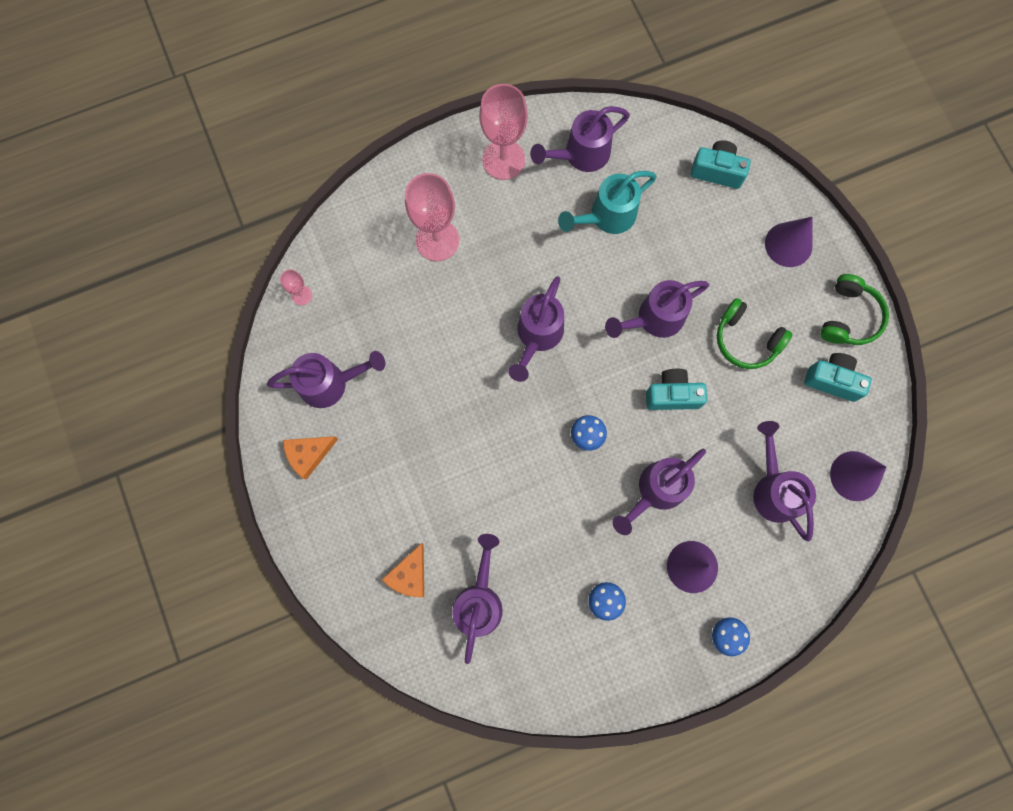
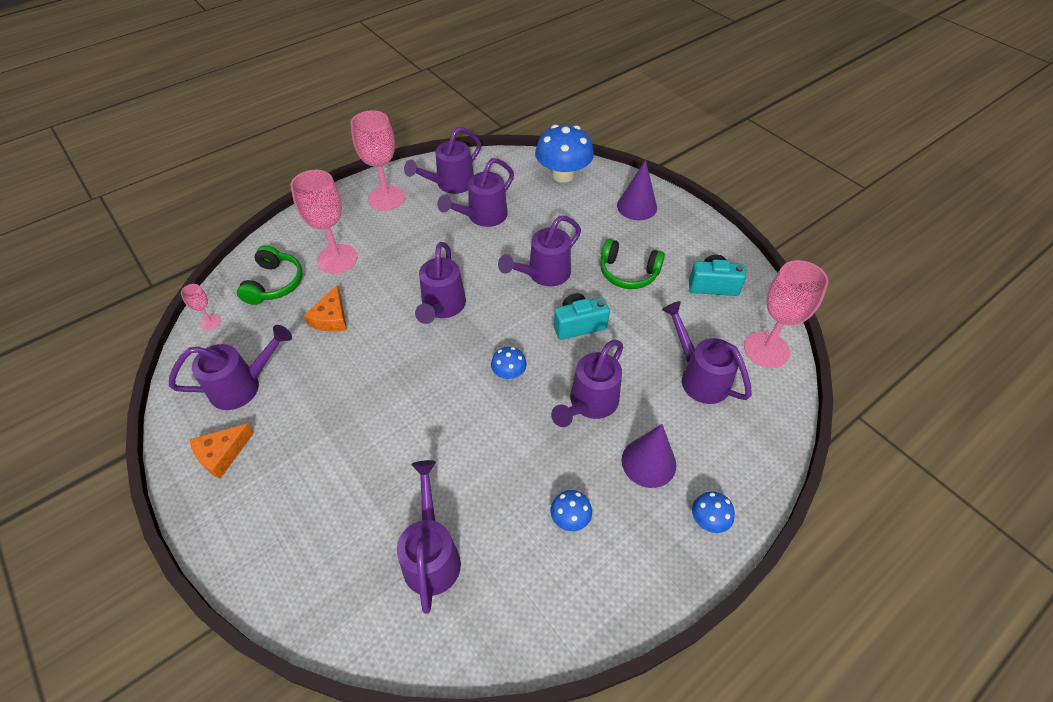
camera: 15 degrees left, 25 degrees down
orange cheese [382,543,424,597] -> orange cheese moved to [304,285,347,332]
turquoise watering can [558,171,657,234] -> purple watering can [437,158,514,227]
turquoise camera [690,141,751,189] -> blue mushroom [535,125,594,183]
green headphones [820,274,889,345] -> green headphones moved to [237,245,303,305]
purple cone [830,451,886,501] -> pink goblet [744,260,828,368]

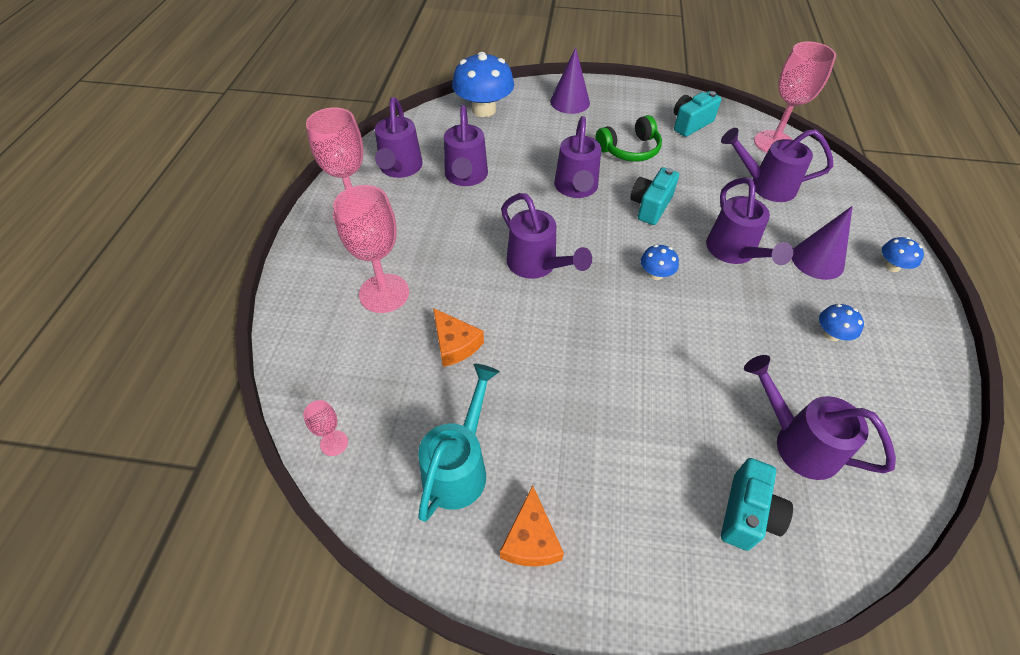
camera: 45 degrees left, 0 degrees up
purple watering can [169,325,292,410] -> turquoise watering can [418,364,499,522]
green headphones [237,245,303,305] -> none
none -> turquoise camera [721,458,793,551]

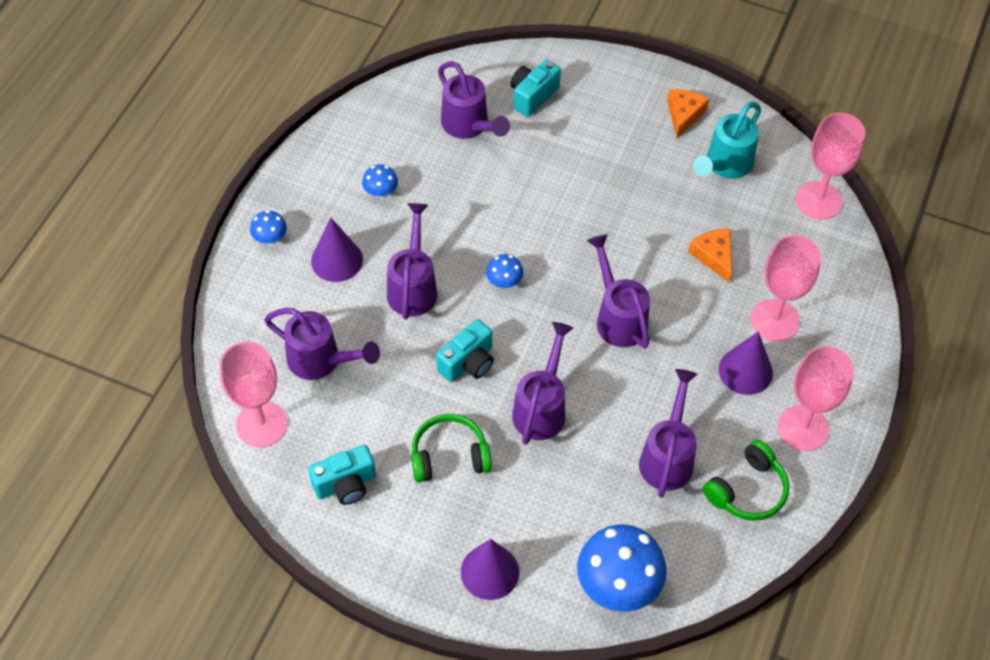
camera: 165 degrees left, 5 degrees up
pink goblet [303,400,348,456] -> pink goblet [796,113,865,220], size x2.18
purple watering can [375,97,423,178] -> green headphones [703,440,789,521]
none -> purple cone [719,331,773,395]

